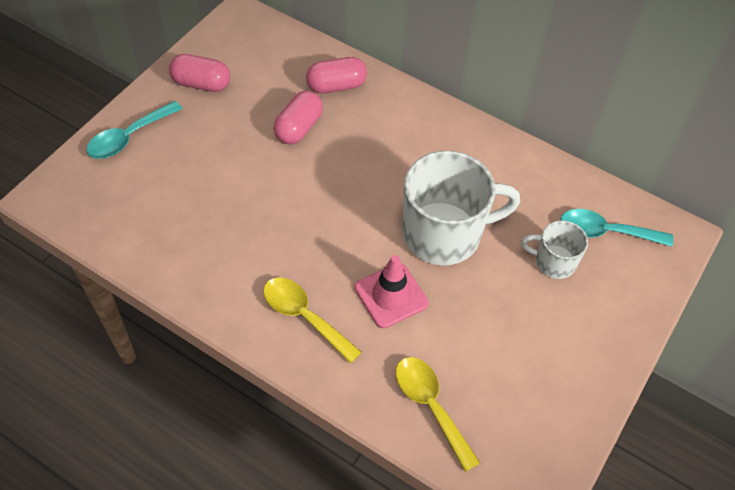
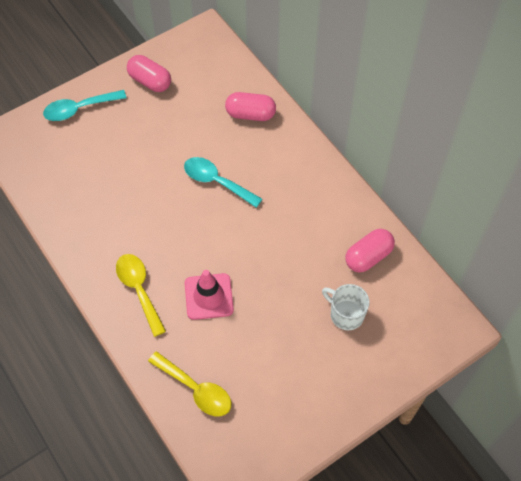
camera: 25 degrees right, 5 degrees up
pink capsule [273,91,323,144] -> pink capsule moved to [345,229,395,272]
yellow spoon [396,357,480,472] -> yellow spoon turned 135 degrees clockwise [148,351,231,416]
white mug [402,151,520,265] -> none
turquoise spoon [560,209,673,247] -> turquoise spoon moved to [184,157,262,208]

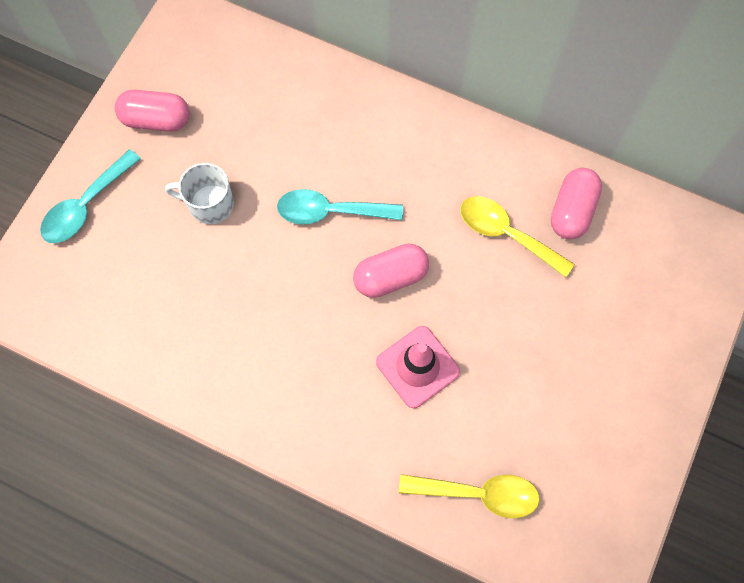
camera: 30 degrees left, 10 degrees up
yellow spoon [116,254,166,337] -> yellow spoon moved to [460,196,575,278]
pink capsule [225,92,276,121] -> pink capsule moved to [353,244,429,298]
white mug [322,284,370,330] -> white mug moved to [165,163,234,224]

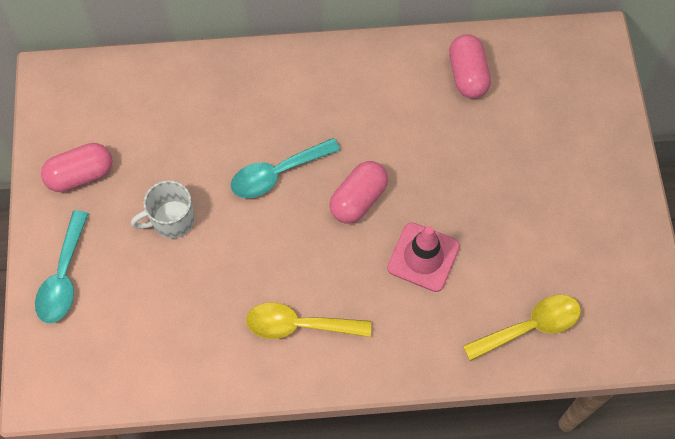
camera: 30 degrees left, 5 degrees down
yellow spoon [460,196,575,278] -> yellow spoon moved to [246,302,371,339]

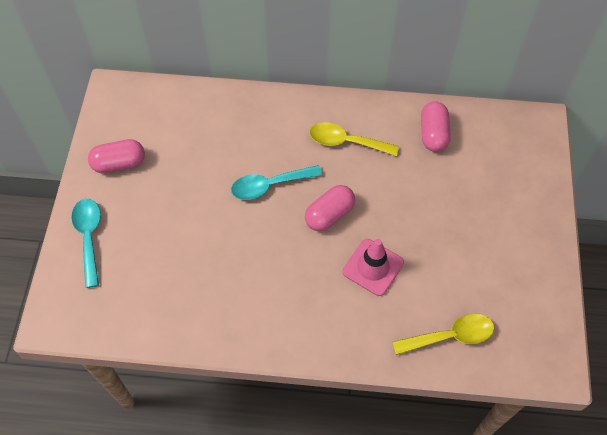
camera: 10 degrees right, 5 degrees down
turquoise spoon [35,210,89,323] -> turquoise spoon turned 150 degrees clockwise [71,199,101,288]
white mug [131,180,195,238] -> none
yellow spoon [246,302,371,339] -> yellow spoon moved to [310,122,399,156]

